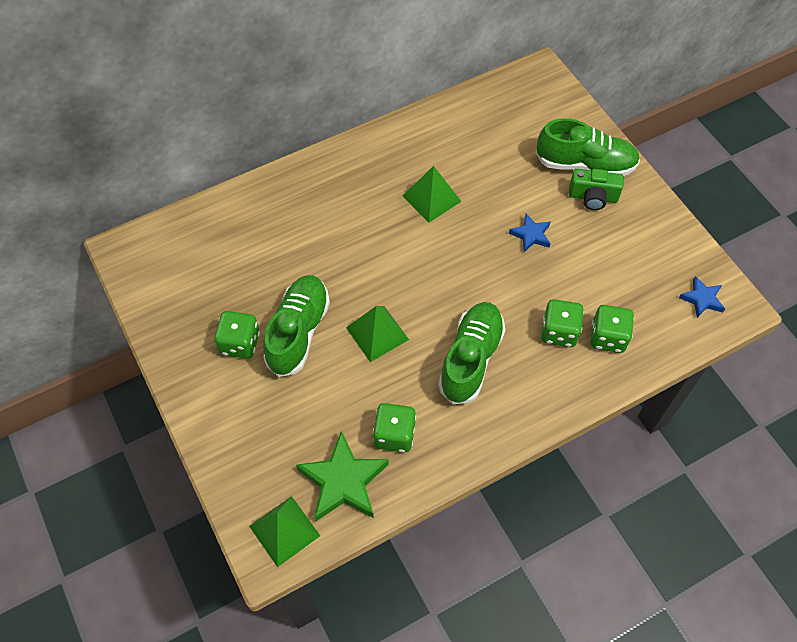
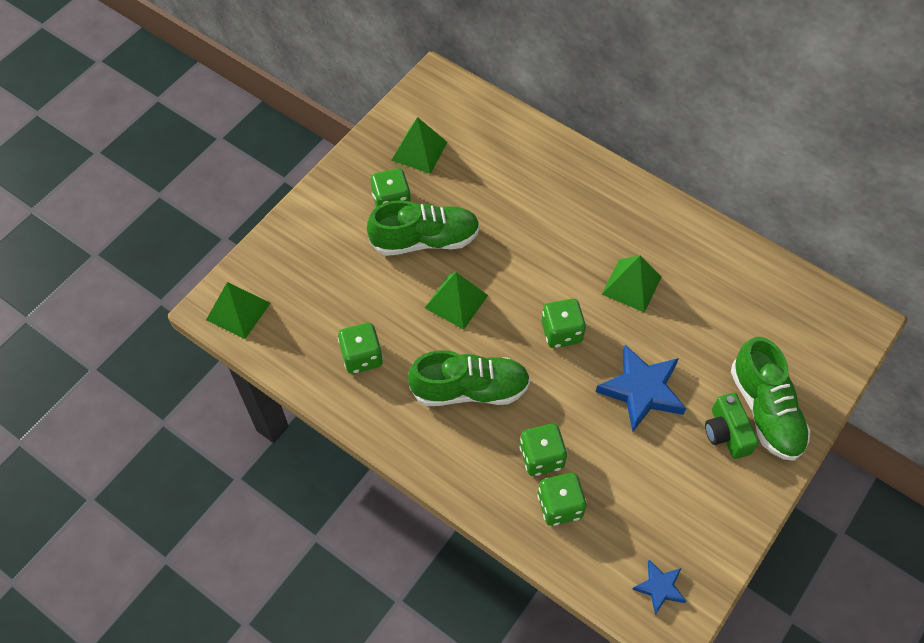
camera: 65 degrees right, 0 degrees up
green star [296,431,389,521] -> none
blue star [509,214,551,252] -> blue star [596,345,686,432], size x1.85
none -> green pyramid [392,117,447,174]
none -> green dice [542,299,586,348]

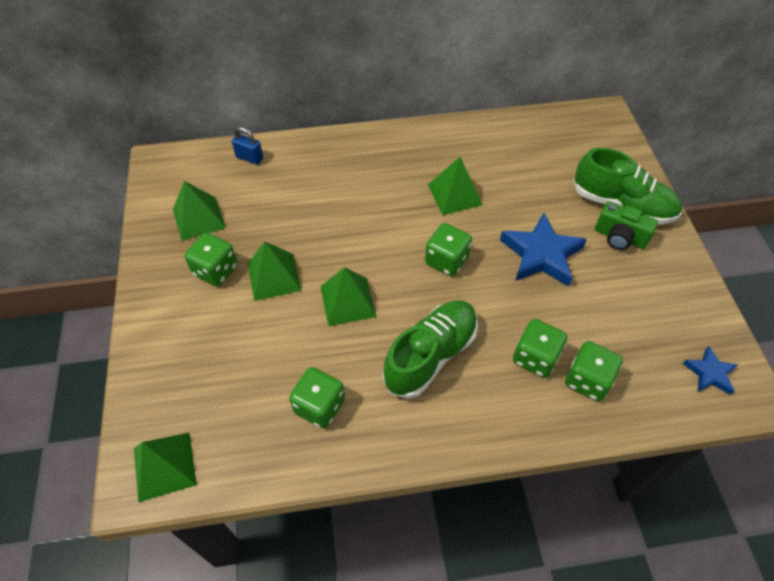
camera: 45 degrees left, 5 degrees down
green shoe [367,200,480,256] -> green pyramid [248,242,302,301]
none -> blue padlock [232,126,263,165]

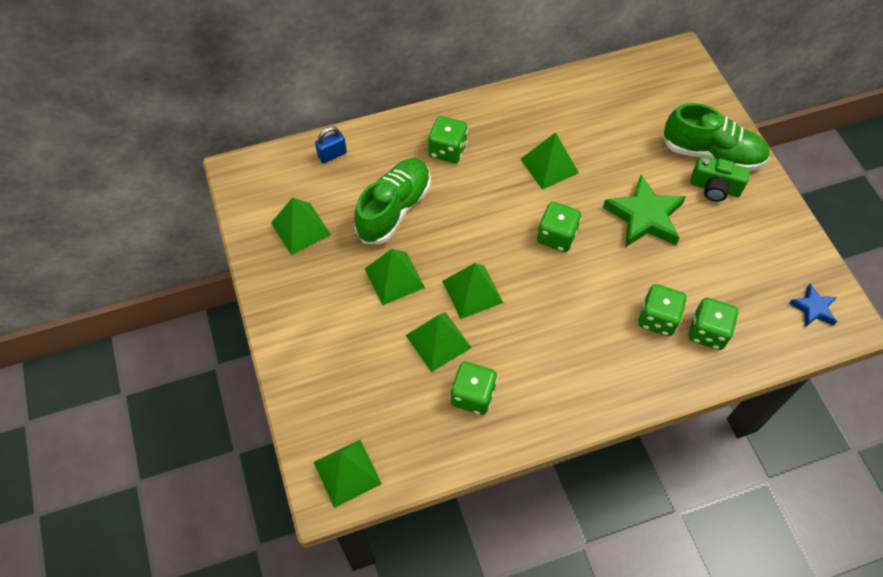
camera: 10 degrees left, 5 degrees up
green dice [185,233,238,286] -> green dice moved to [428,116,468,163]
blue padlock [232,126,263,165] -> blue padlock turned 45 degrees counterclockwise [315,126,347,163]
green shoe [382,301,478,399] -> green shoe moved to [355,158,431,244]
blue star [500,213,587,287] -> green star [603,175,686,247]
none -> green pyramid [406,312,472,372]

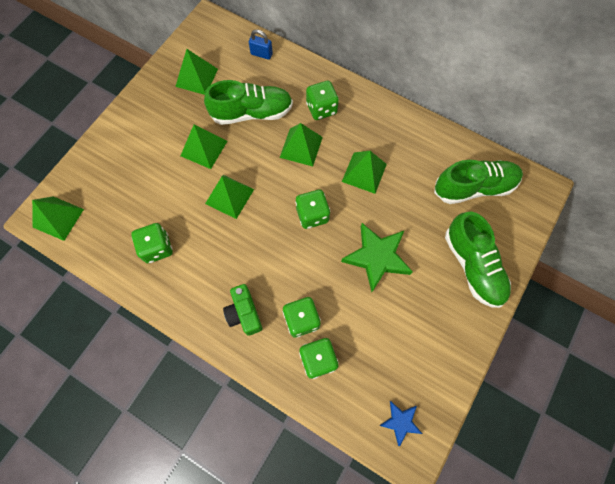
camera: 50 degrees right, 10 degrees up
green pyramid [406,312,472,372] -> green pyramid moved to [280,123,323,166]
green camera [690,156,750,202] -> green camera moved to [223,284,262,336]
none -> green shoe [434,160,523,204]

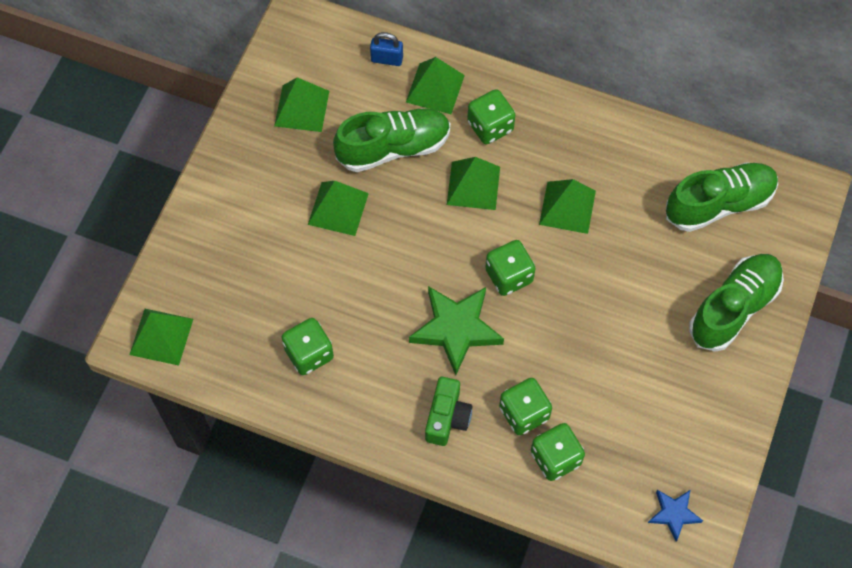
camera: 10 degrees left, 5 degrees down
green pyramid [205,175,254,219] -> green pyramid moved to [406,57,465,114]
green camera [223,284,262,336] -> green camera turned 135 degrees counterclockwise [425,377,472,446]
green star [341,223,413,292] -> green star moved to [409,286,504,375]
green shoe [445,211,511,308] -> green shoe turned 105 degrees counterclockwise [689,254,784,352]

